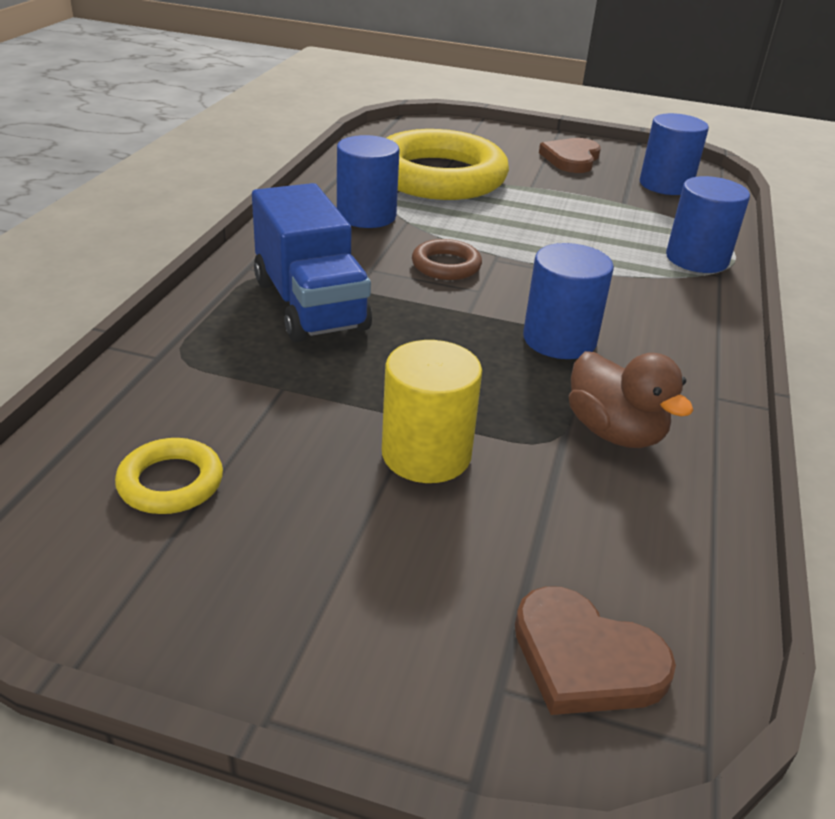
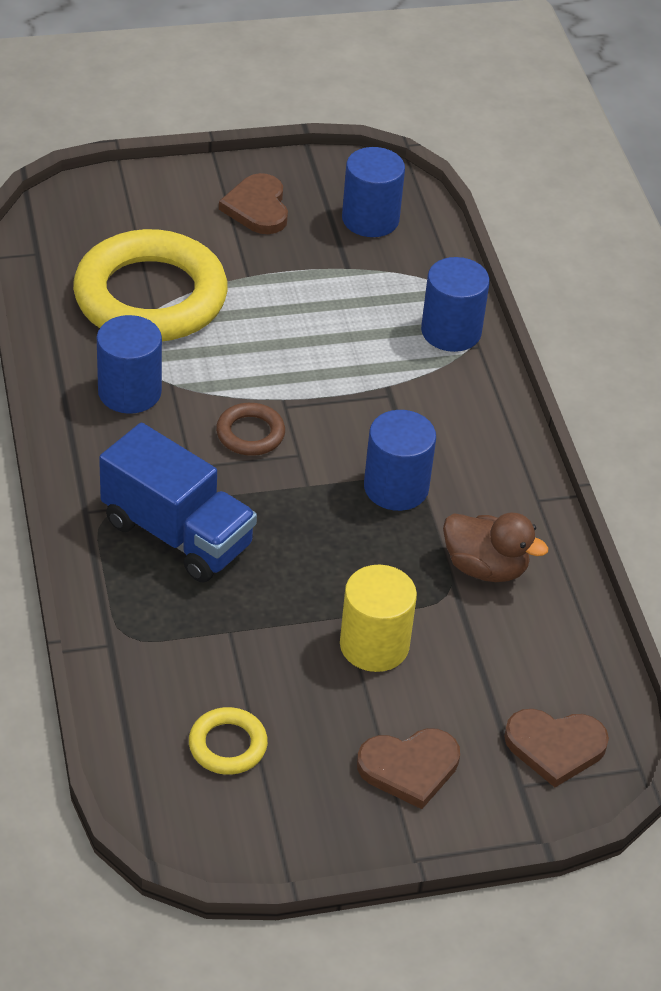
camera: 30 degrees left, 10 degrees up
none -> brown heart [357,728,460,809]

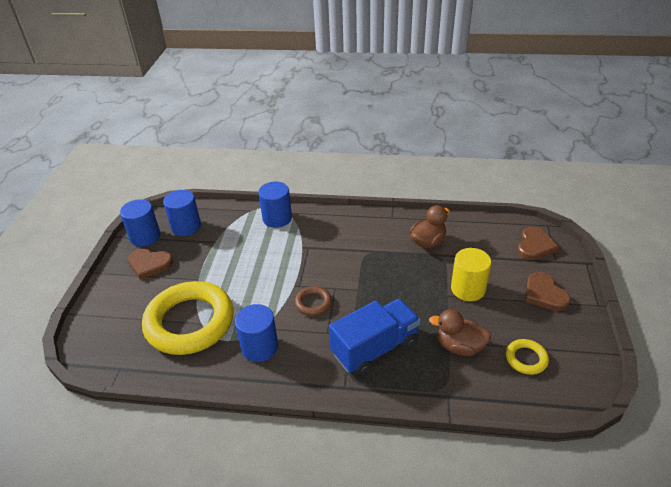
camera: 65 degrees left, 5 degrees down
brown heart [357,728,460,809] -> brown heart turned 150 degrees clockwise [525,272,571,311]
blue cylinder [364,410,436,511] -> blue cylinder moved to [120,199,161,247]
none -> brown duck [429,309,492,356]

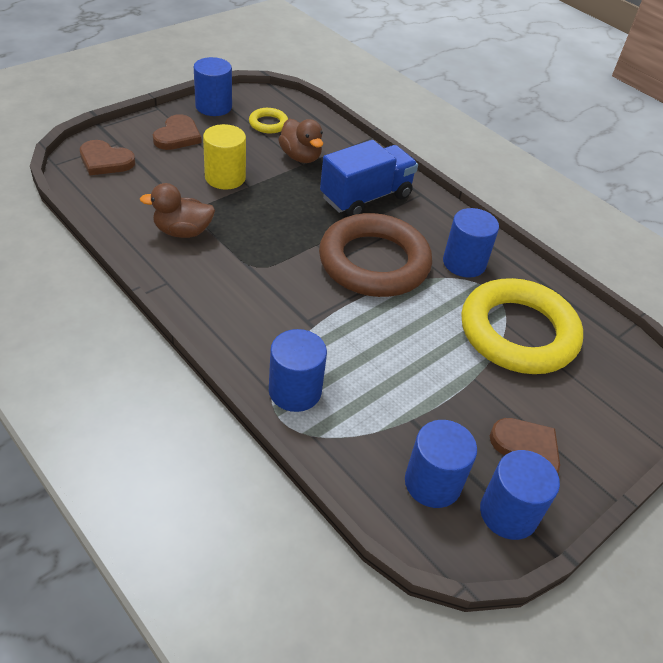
camera: 145 degrees left, 5 degrees up
brown ring [295,286,332,316] -> brown ring [319,213,432,297], size x2.35
blue truck [329,299,421,376] -> blue truck turned 135 degrees clockwise [320,140,418,217]
brown heart [518,226,559,260] -> brown heart turned 135 degrees counterclockwise [80,140,135,175]
none -> blue cylinder [194,57,232,116]

